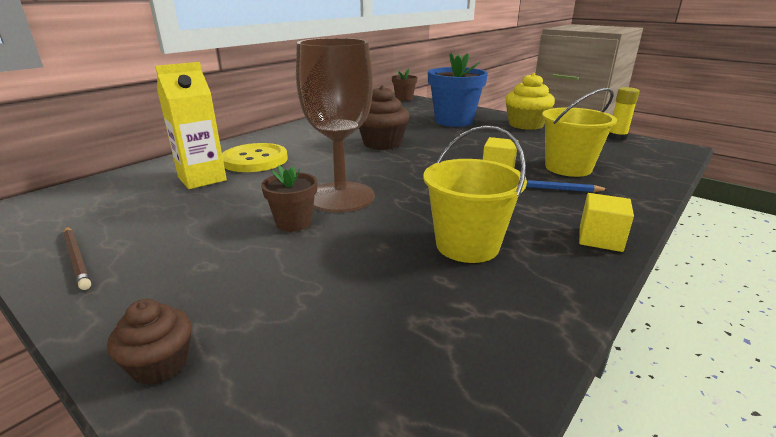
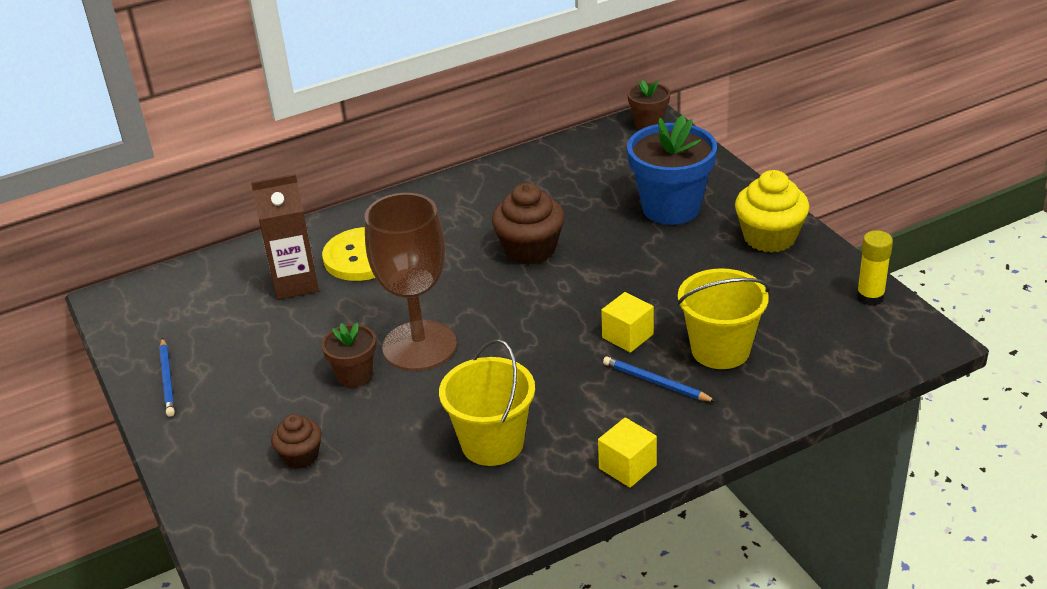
camera: 25 degrees right, 10 degrees up
brown pencil [63,227,91,290] -> blue pencil [159,338,175,417]
brown cupcake [107,299,192,385] -> brown cupcake moved to [271,414,322,469]
yellow carton [155,62,227,189] -> brown carton [251,174,319,300]

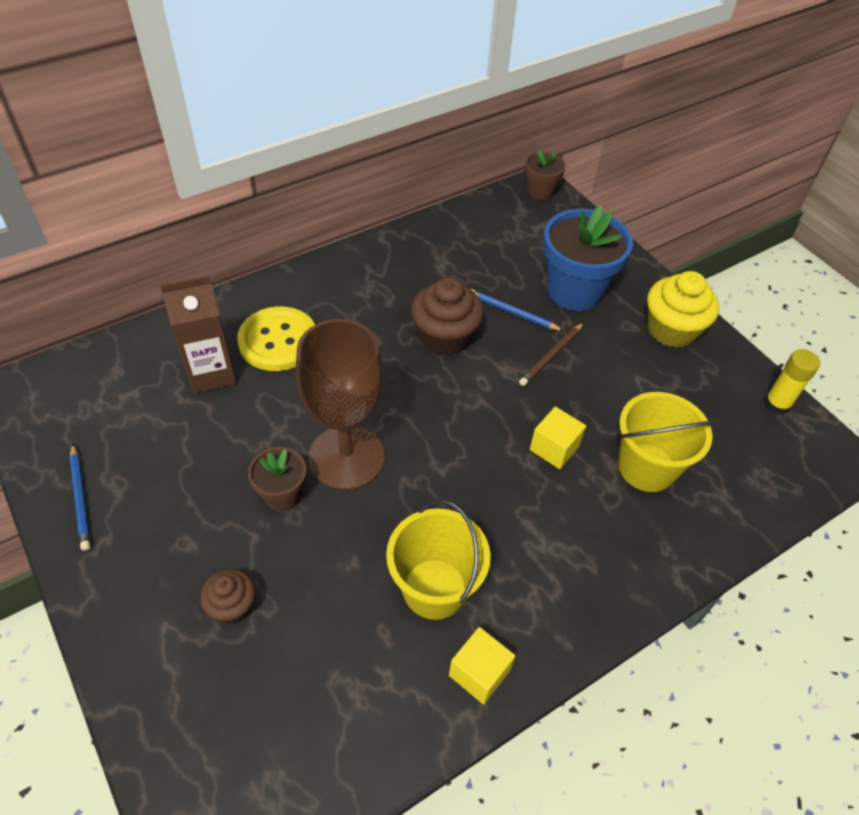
camera: 10 degrees left, 15 degrees up
yellow cube [598,417,657,488] -> yellow cube moved to [449,627,515,704]
blue pencil [603,357,716,402] -> blue pencil moved to [471,289,564,331]
none -> brown pencil [519,322,584,386]

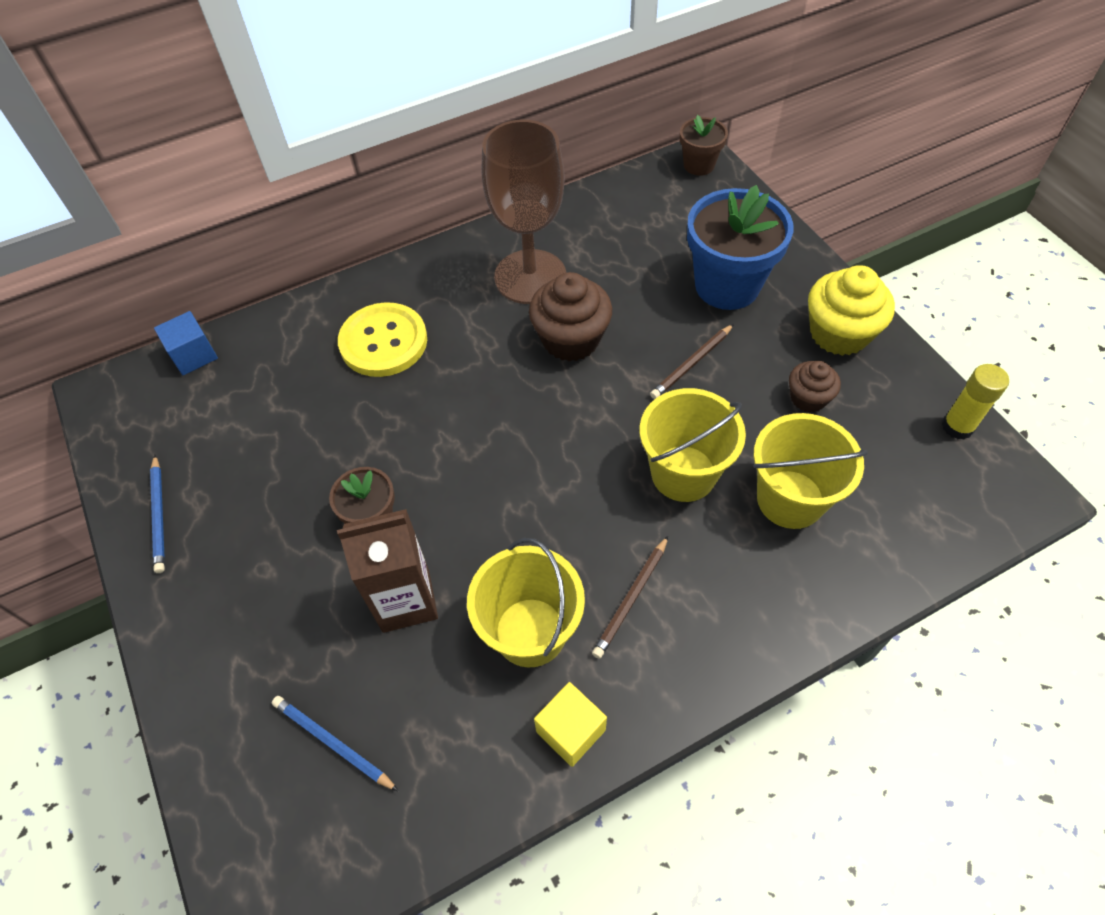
camera: 10 degrees right, 5 degrees up
brown carton [160,275,236,393] -> brown carton moved to [337,509,438,633]
brown cupcake [200,569,255,624] -> brown cupcake moved to [789,361,841,413]
brown goblet [296,319,385,490] -> brown goblet moved to [482,120,566,304]
blue pencil [471,289,564,331] -> blue pencil moved to [272,696,398,791]
yellow cube [530,406,586,469] -> yellow bucket [639,388,746,502]
none -> blue cube [154,311,218,375]
none -> brown pencil [592,536,668,659]

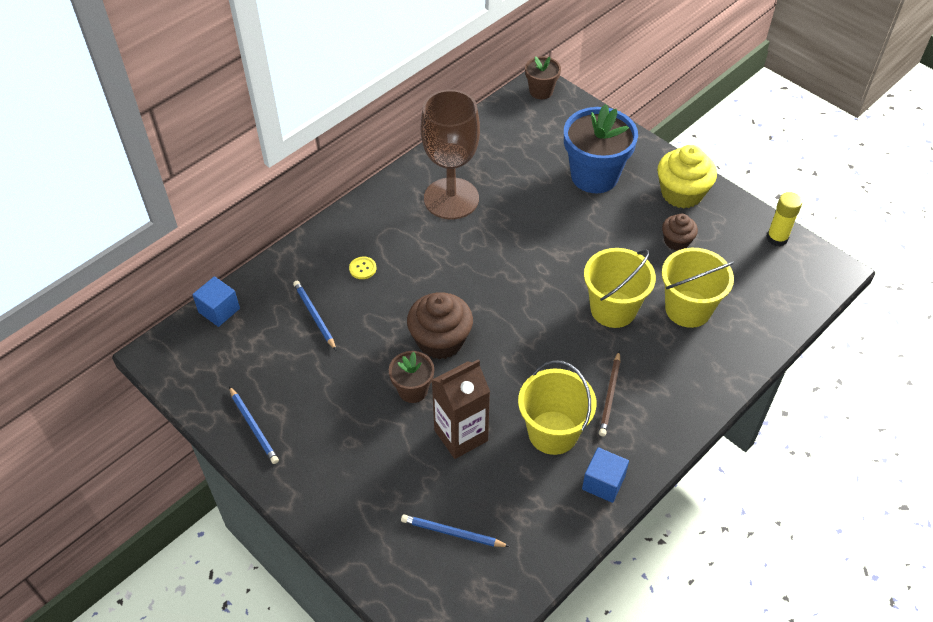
camera: 20 degrees left, 5 degrees down
yellow button [338,302,427,377] -> yellow button [349,257,376,279], size x0.40
brown cupcake [529,272,612,361] -> brown cupcake moved to [407,292,473,360]
yellow cube [534,682,607,767] -> blue cube [582,447,629,503]
brown pencil [650,324,734,399] -> none
none -> blue pencil [293,281,336,350]

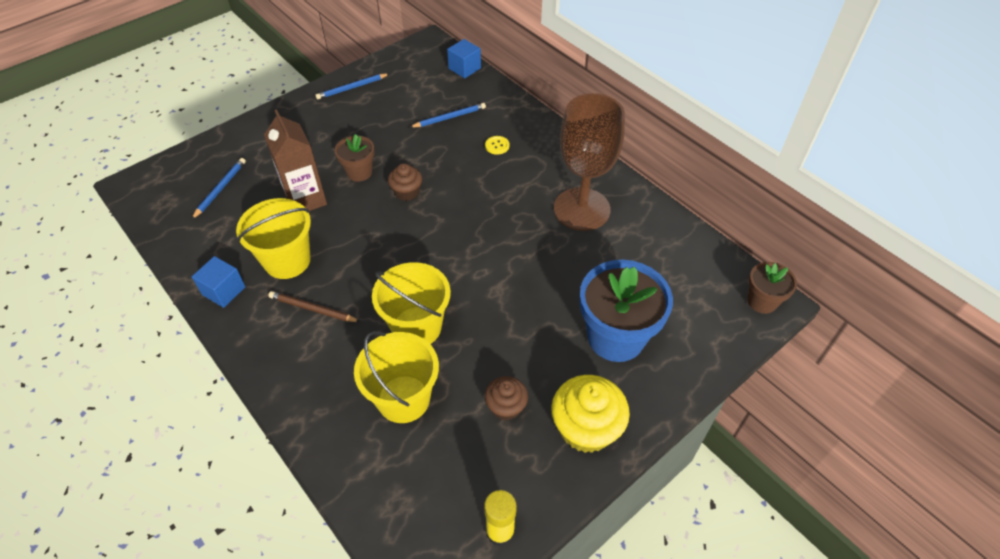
camera: 95 degrees right, 0 degrees up
brown cupcake [407,292,473,360] -> brown cupcake [388,163,422,201], size x0.58

